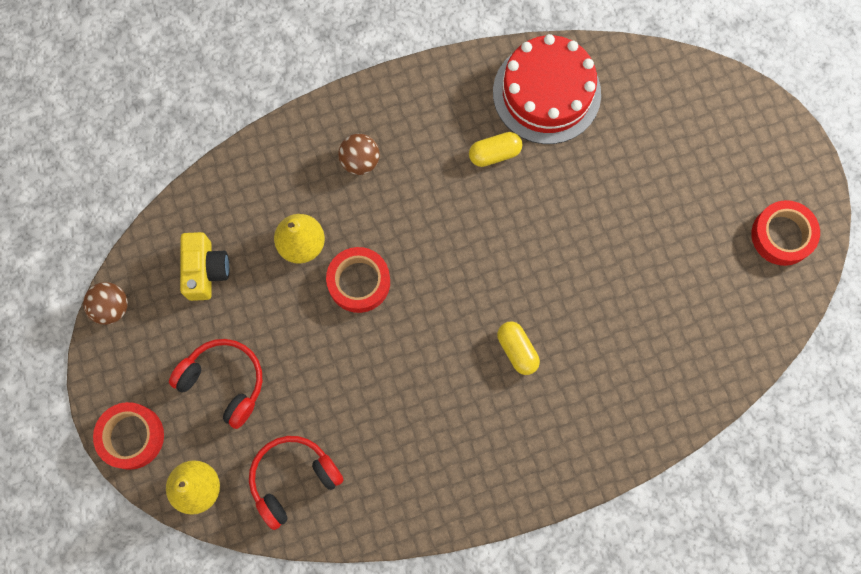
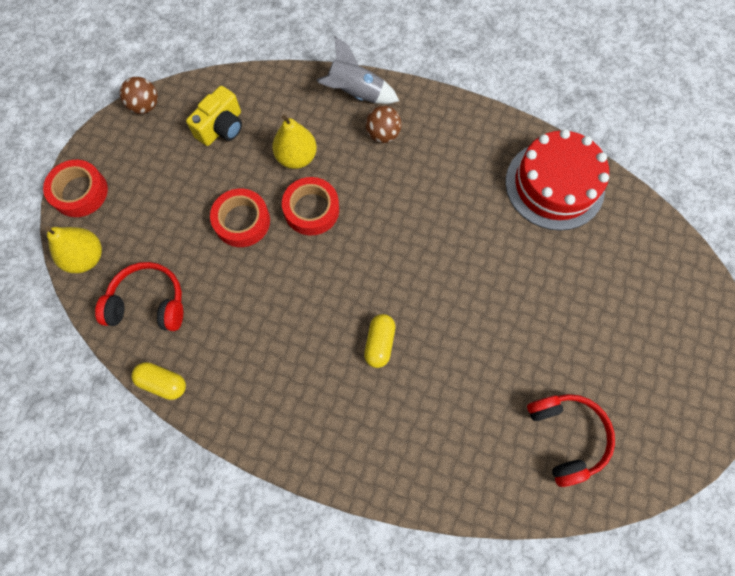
camera: 40 degrees right, 5 degrees down
red headphones [169,339,263,429] -> red headphones moved to [527,394,615,487]
yellow capsule [469,132,522,167] -> yellow capsule moved to [131,362,186,400]
red tape [751,200,820,266] -> red tape moved to [210,189,270,247]
none -> grey rocket [317,36,399,104]

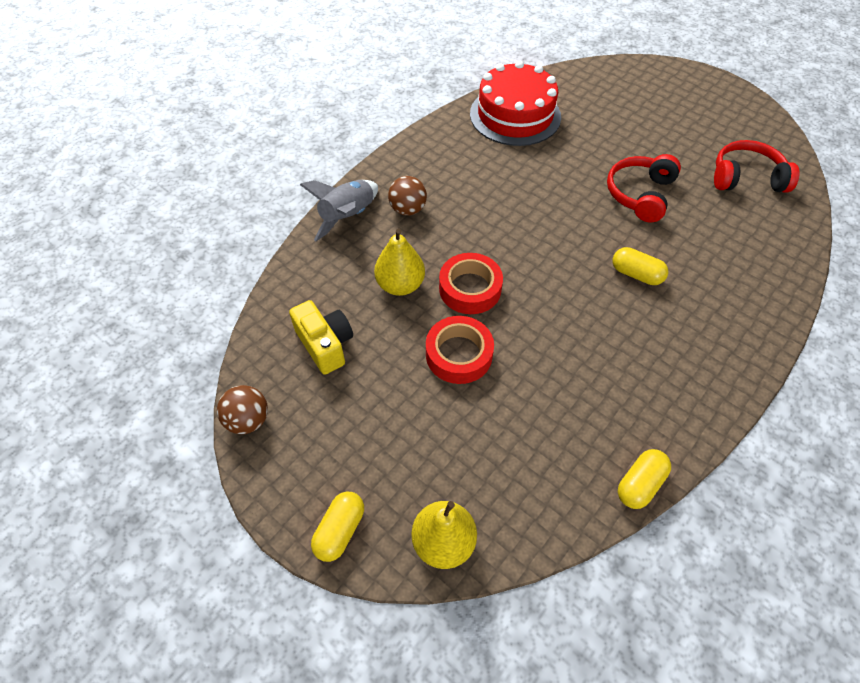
camera: 70 degrees left, 15 degrees down
red tape [43,160,108,217] -> yellow capsule [311,491,364,562]
red headphones [95,262,183,331] -> red headphones moved to [607,154,681,222]

